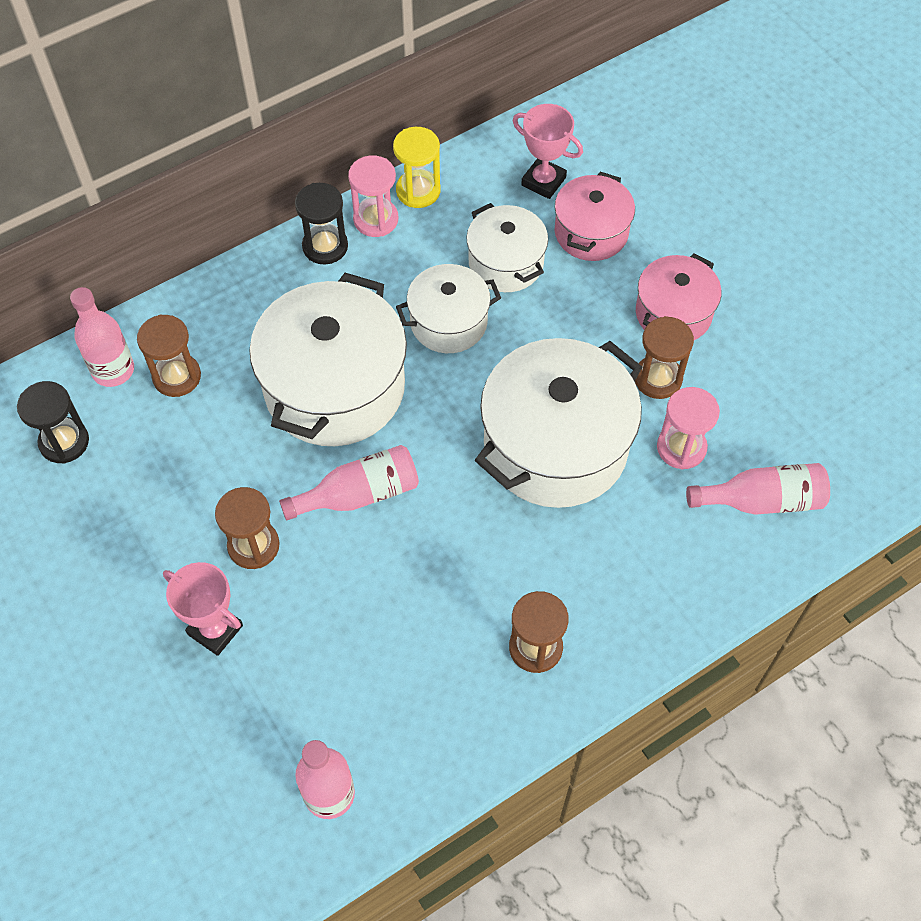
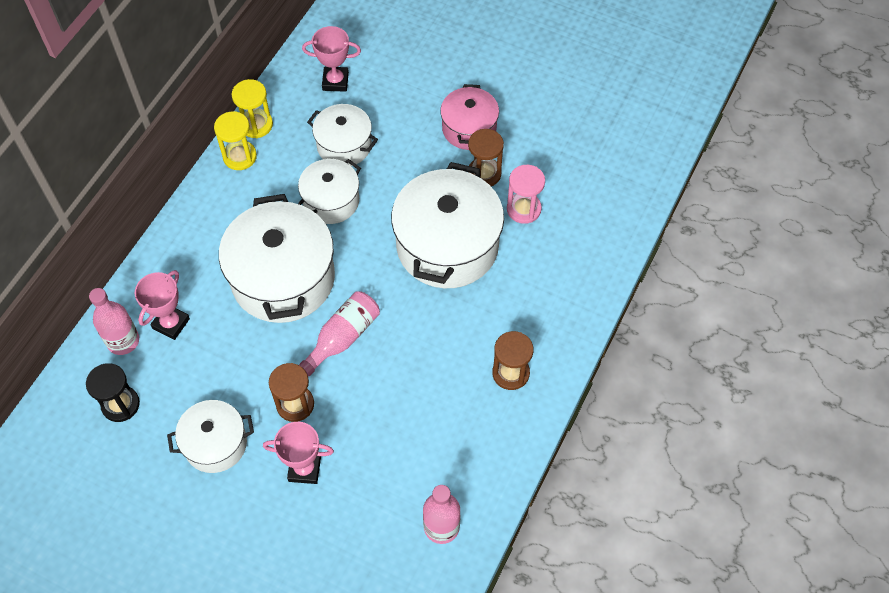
camera: 30 degrees left, 0 degrees up
brown hourglass [137,315,201,397] -> pink trophy [135,270,190,340]
black hourglass [295,183,348,264] -> none
pink hourglass [348,155,398,237] -> yellow hourglass [214,111,257,170]
pink pot [555,172,635,261] -> none
pink bottle [686,463,830,515] -> none
none -> white pot [167,400,254,473]

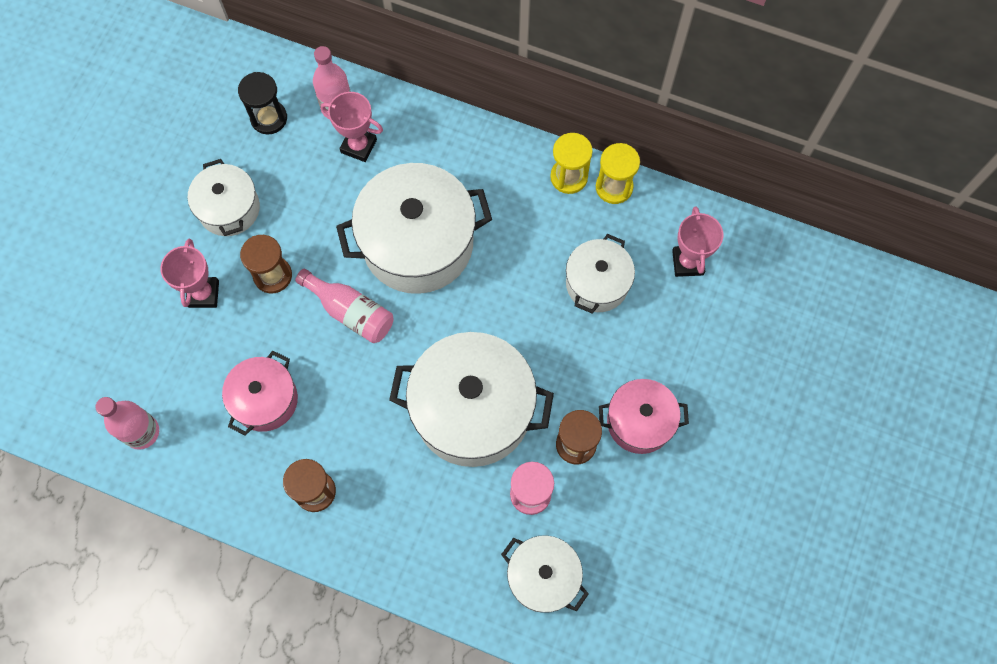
camera: 85 degrees right, 10 degrees up
white pot [298,159,361,224] -> white pot moved to [501,535,589,613]
none -> pink pot [222,351,298,436]

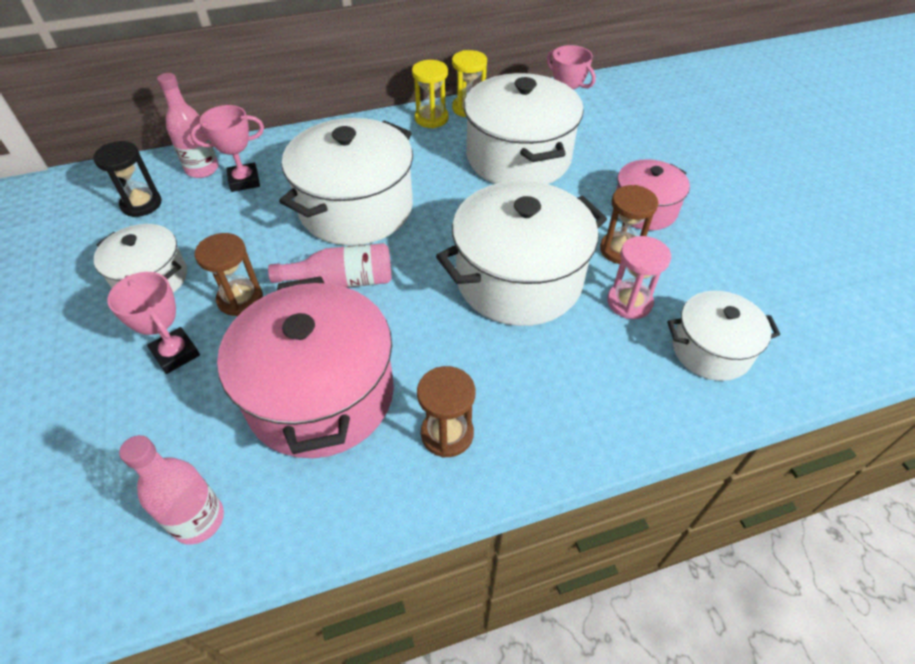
camera: 40 degrees left, 20 degrees down
pink pot [222,351,298,436] -> pink pot [217,276,394,458], size x1.77
white pot [566,234,635,313] -> white pot [464,73,584,184], size x1.77

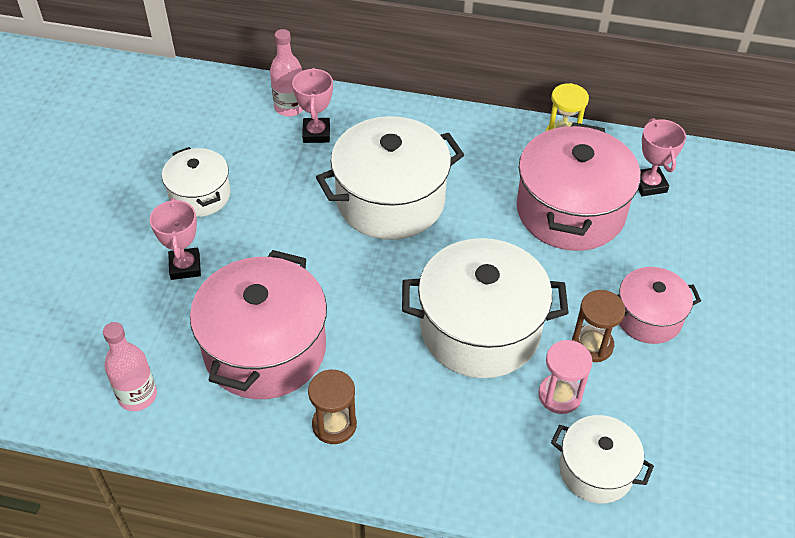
camera: 30 degrees right, 0 degrees up
black hourglass [93,141,162,217] -> none
pink trophy [191,105,264,192] -> pink trophy turned 75 degrees clockwise [292,68,333,143]
brown hourglass [195,233,263,316] -> none
pink bottle [268,243,392,287] -> none
yellow hourglass [412,60,449,128] -> none
white pot [464,73,584,184] -> pink pot [516,122,641,251]

